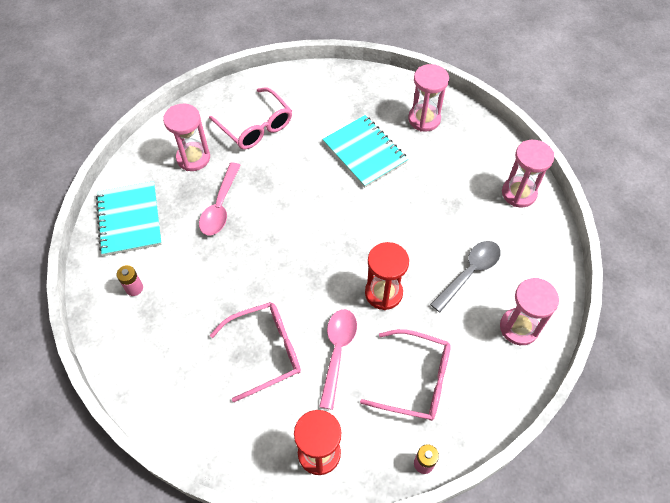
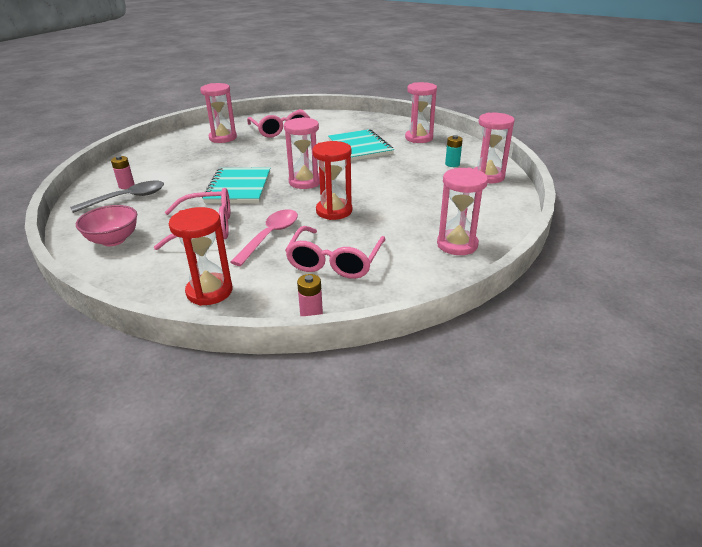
camera: 15 degrees right, 25 degrees down
turquoise notebook [96,181,162,256] -> turquoise notebook moved to [202,168,270,203]
pink spoon [199,163,241,235] -> none
pink glasses [360,329,451,421] -> pink glasses turned 75 degrees clockwise [285,226,386,279]
grey spoon [430,241,501,312] -> grey spoon moved to [70,181,164,213]
none -> pink bowl [76,205,137,246]
none -> pink hourglass [284,117,320,189]
none -> turquoise battery [445,135,463,167]

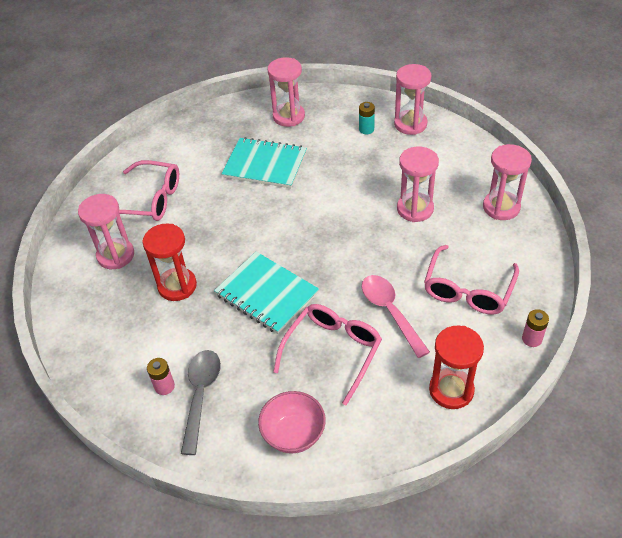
camera: 50 degrees left, 15 degrees up
pink hourglass [284,117,320,189] -> pink hourglass moved to [397,147,439,222]
pink glasses [285,226,386,279] -> pink glasses turned 60 degrees clockwise [424,245,519,314]
red hourglass [312,141,352,220] -> red hourglass moved to [142,224,197,301]

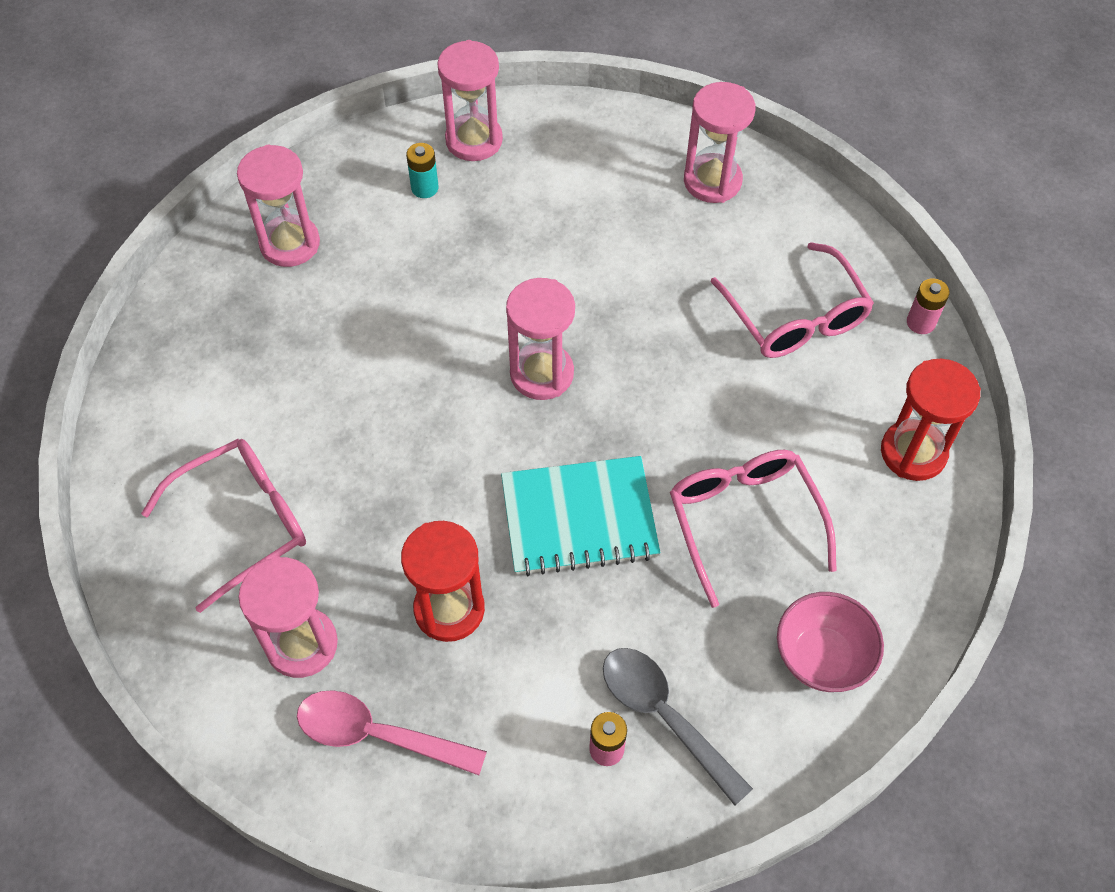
camera: 50 degrees left, 10 degrees up
turquoise notebook [222,137,307,188] -> none
pink spoon [362,275,430,358] -> pink spoon moved to [297,690,487,775]
pink hourglass [397,147,439,222] -> pink hourglass moved to [506,278,575,400]

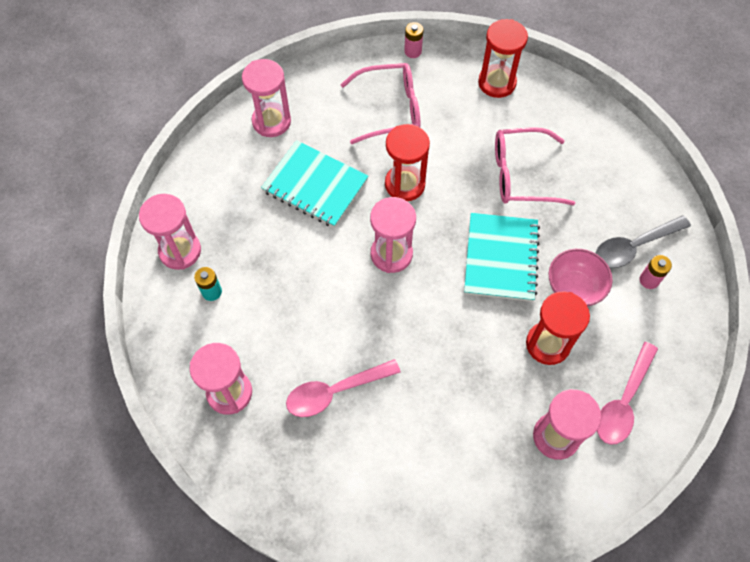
camera: 75 degrees left, 5 degrees up
pink glasses [141,439,306,613] -> none
pink bowl [777,592,884,692] -> pink bowl moved to [548,249,613,306]
none -> turquoise notebook [261,140,369,228]
none -> pink spoon [286,359,401,417]
none -> red hourglass [385,124,430,201]

